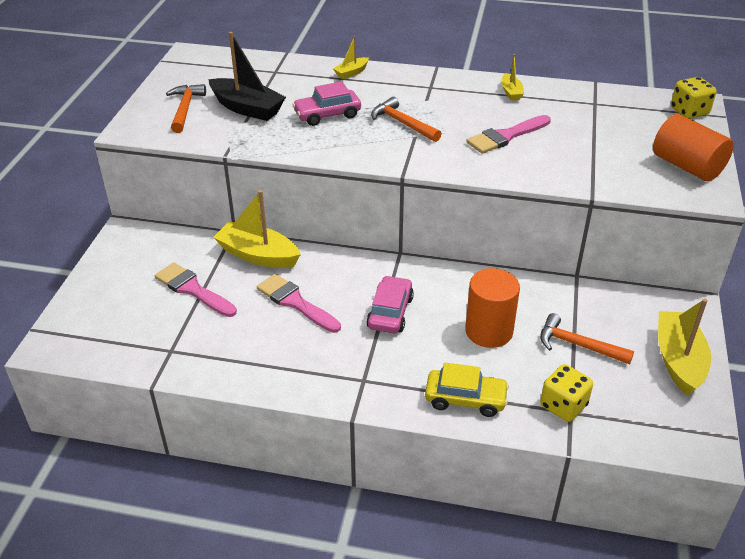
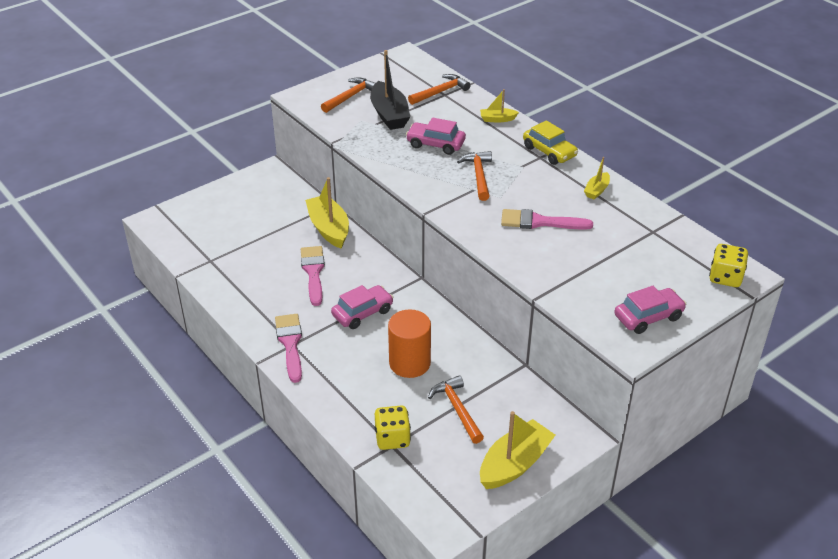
camera: 40 degrees right, 0 degrees up
pink brush [155,262,237,317] -> pink brush moved to [275,314,302,383]
yellow car [425,363,509,417] -> yellow car moved to [523,120,578,165]
orange cylinder [653,114,734,181] -> pink car [615,286,686,334]
none -> orange hammer [408,74,471,105]

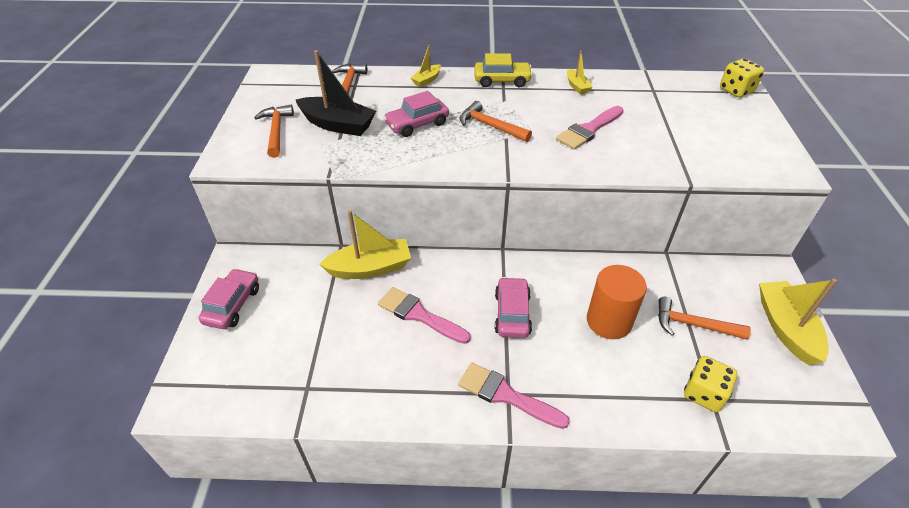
camera: 50 degrees left, 5 degrees up
yellow boat [305,177,349,248] -> yellow boat turned 150 degrees clockwise [319,210,411,279]
pink car [615,286,686,334] -> pink car moved to [198,268,259,329]

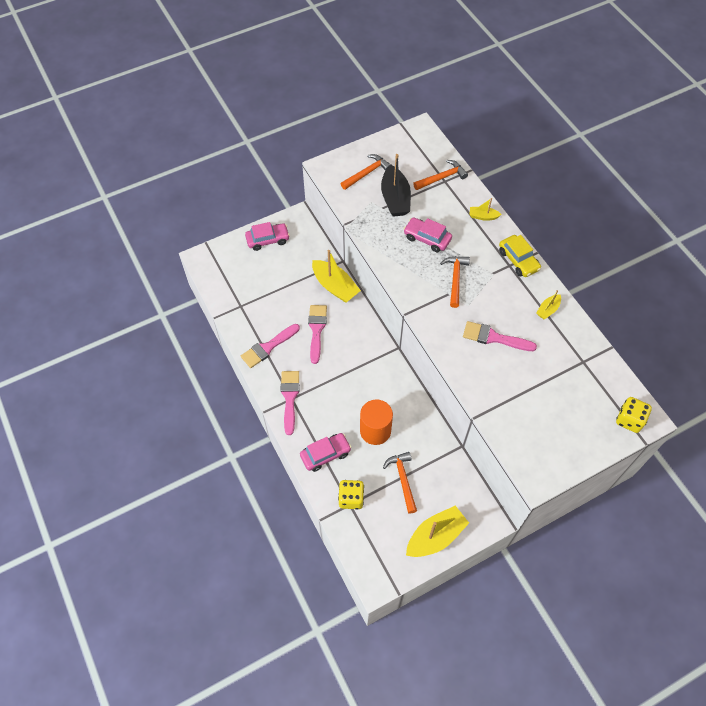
camera: 60 degrees right, 15 degrees up
pink car [495,277,532,338] -> pink car moved to [300,433,352,472]
none -> pink brush [241,324,300,368]

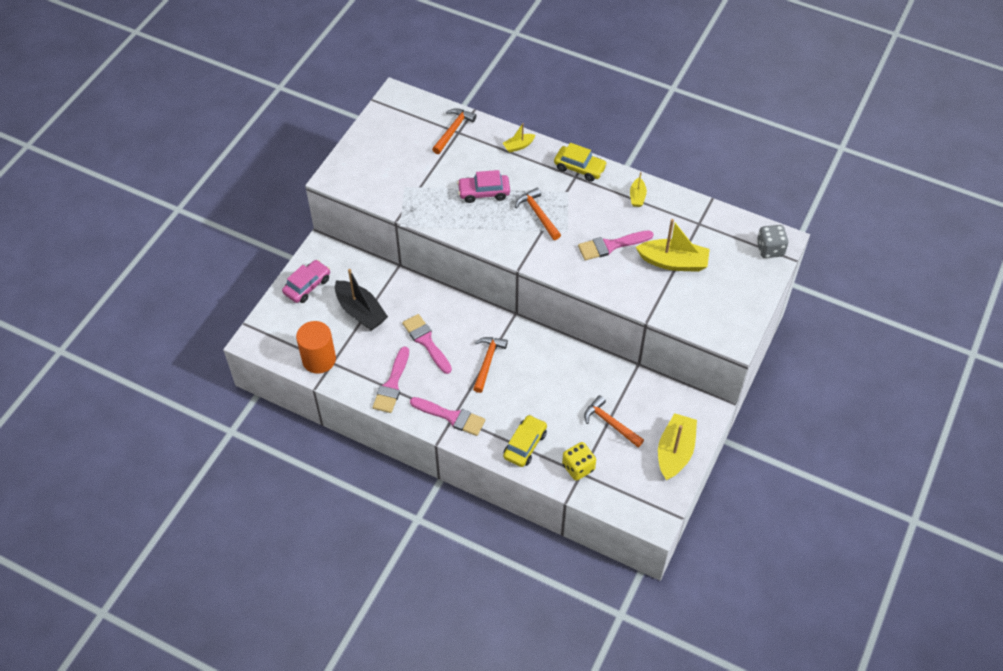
camera: 35 degrees left, 5 degrees down
pink brush [281,371,300,435] -> pink brush turned 150 degrees clockwise [410,397,485,436]
pink car [300,433,352,472] -> yellow car [503,415,547,467]
yellow boat [312,250,361,303] -> yellow boat moved to [636,219,710,272]
orange hammer [341,154,391,190] -> orange hammer moved to [473,337,508,393]
orange cylinder [360,399,393,445] -> orange cylinder moved to [296,321,336,374]
black boat [381,154,411,217] -> black boat moved to [335,269,388,331]
yellow dice [616,397,652,433] -> grey dice [757,225,789,258]

